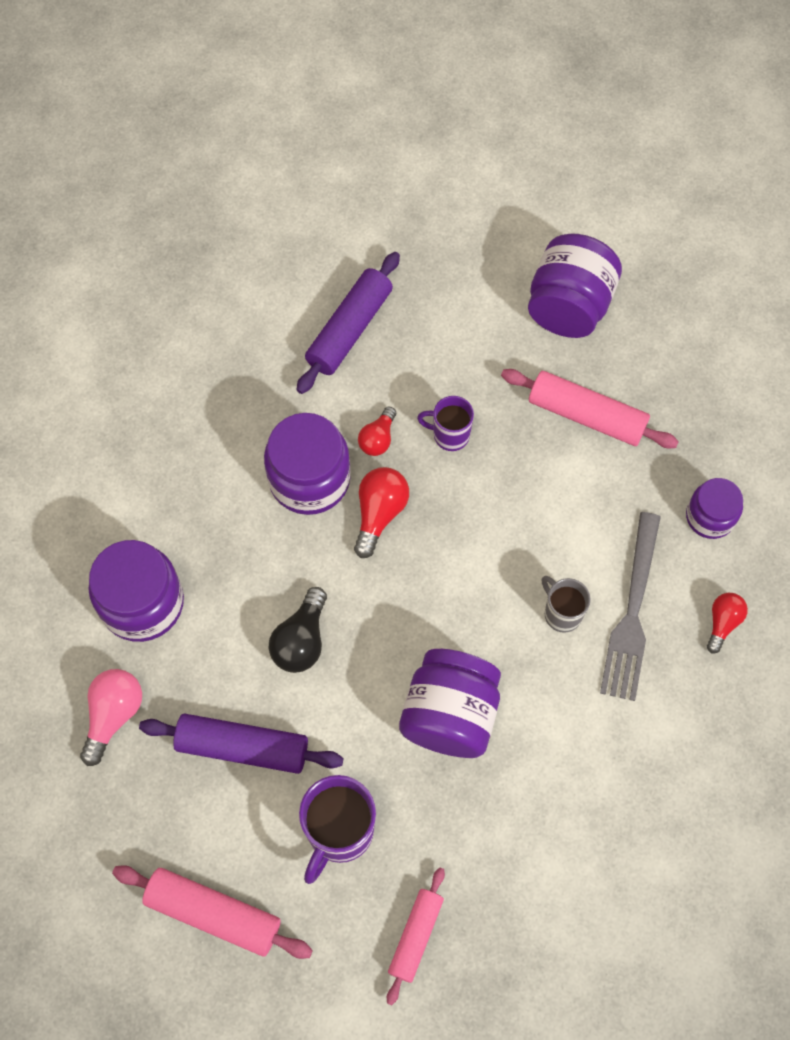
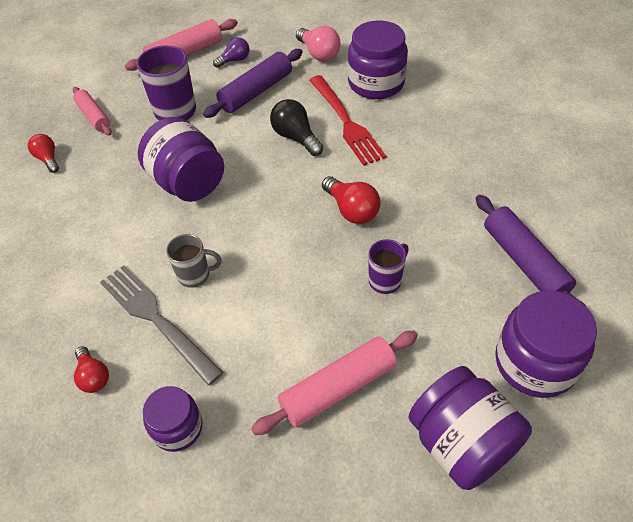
camera: 125 degrees right, 15 degrees down
purple jar [264,413,351,515] -> purple jar moved to [495,290,597,398]
red light bulb [358,407,396,456] -> red light bulb moved to [28,134,59,173]
none -> purple light bulb [213,38,249,68]
none -> red fork [309,75,386,166]

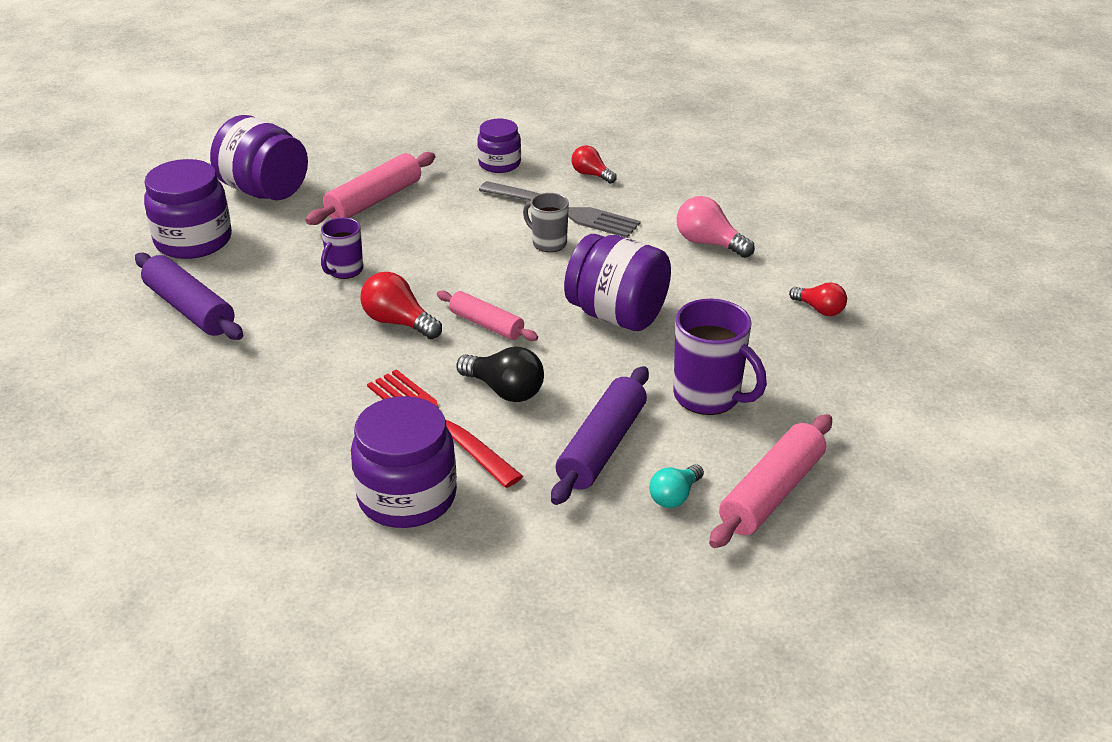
camera: 160 degrees right, 15 degrees down
pink rolling pin [73,87,112,136] -> pink rolling pin moved to [437,291,538,341]
grey mug [166,234,222,288] -> grey mug turned 60 degrees clockwise [523,193,569,252]
purple light bulb [213,38,249,68] -> turquoise light bulb [649,464,704,508]
pink light bulb [296,26,341,61] -> pink light bulb moved to [677,196,755,258]

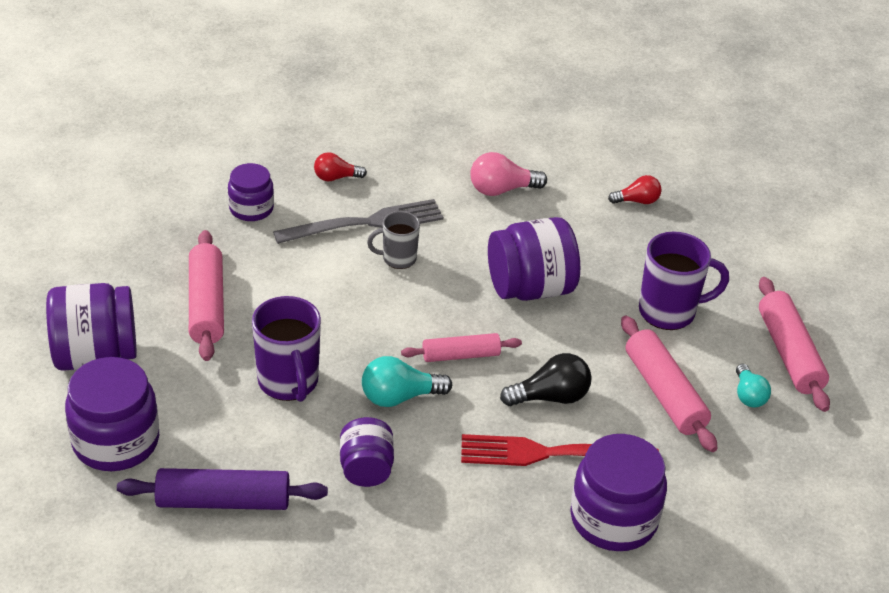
camera: 50 degrees left, 5 degrees up
purple mug [321,217,363,279] -> purple mug [252,296,321,402], size x1.66
red light bulb [360,272,442,339] -> turquoise light bulb [362,356,452,407]
purple rolling pin [551,366,649,505] -> pink rolling pin [621,316,717,452]
none -> purple jar [340,417,394,487]

